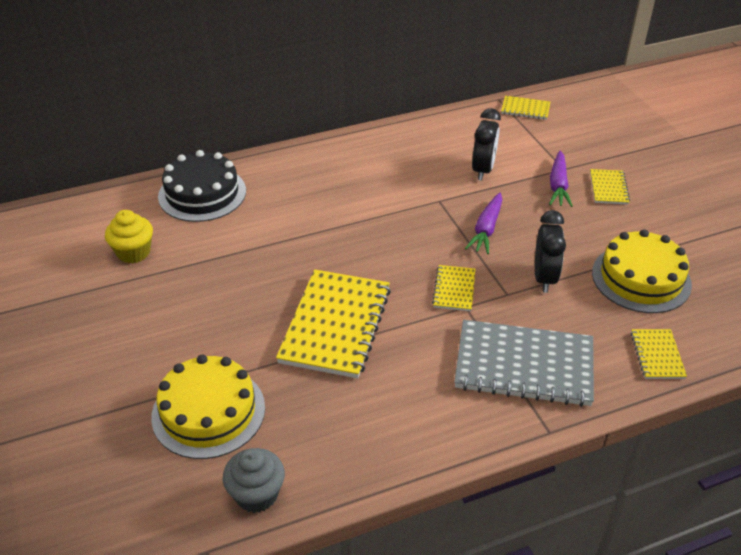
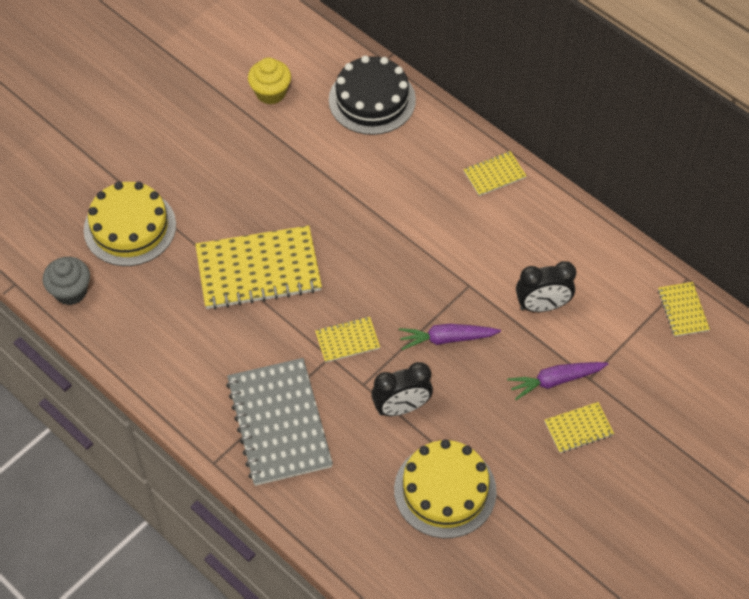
camera: 65 degrees right, 15 degrees up
yellow notebook [631,329,687,379] -> yellow notebook moved to [463,151,526,196]

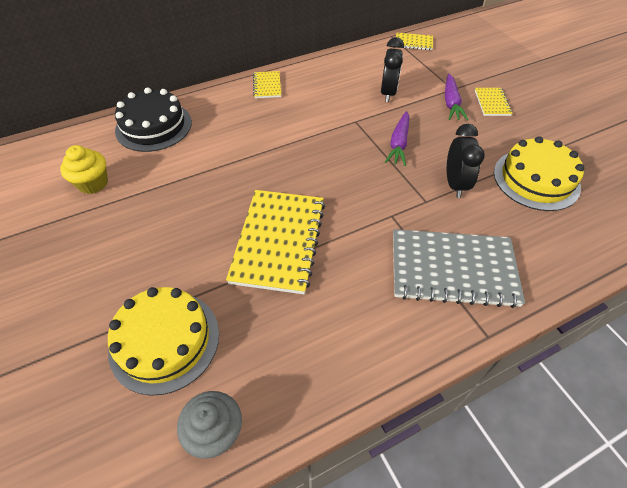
camera: 70 degrees left, 5 degrees down
yellow notebook [315,317,380,363] -> none

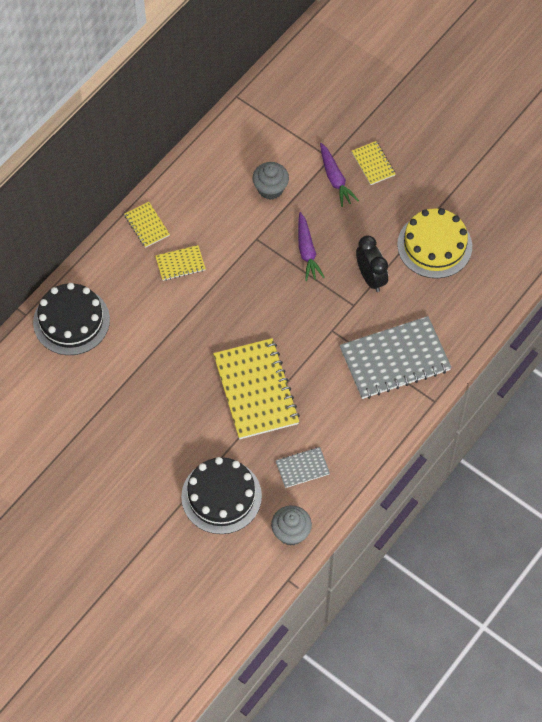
camera: 25 degrees left, 10 degrees up
yellow cupcake [60,145,108,194] -> none
yellow cake [108,287,219,396] -> black cake [181,457,262,534]
black clock [381,37,404,102] -> grey cupcake [252,162,289,200]
yellow notebook [396,33,433,50] -> yellow notebook moved to [155,245,206,281]
none -> grey notebook [276,447,330,488]

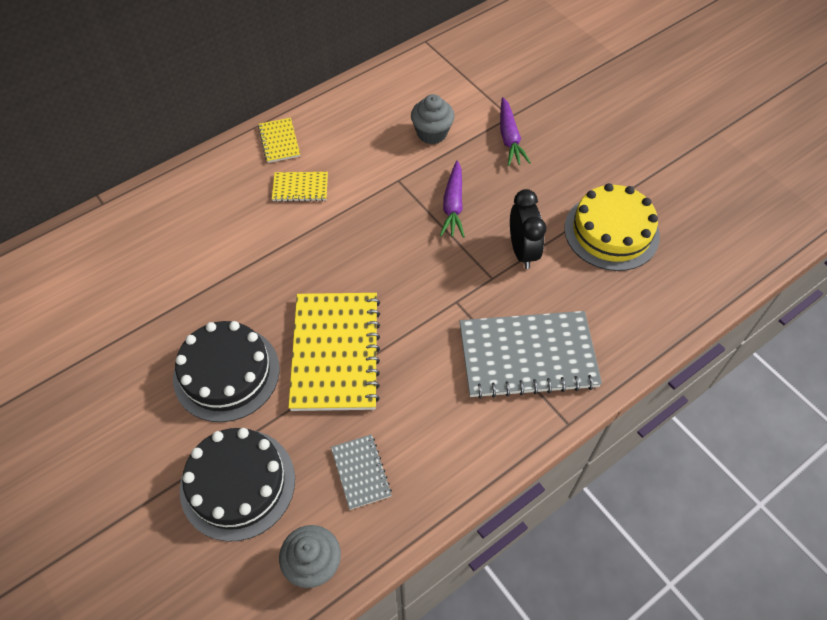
camera: 15 degrees right, 5 degrees down
black cake [33,283,110,355] -> black cake moved to [173,321,280,422]
grey notebook [276,447,330,488] -> grey notebook turned 75 degrees clockwise [331,434,392,510]
yellow notebook [352,141,395,185] -> none

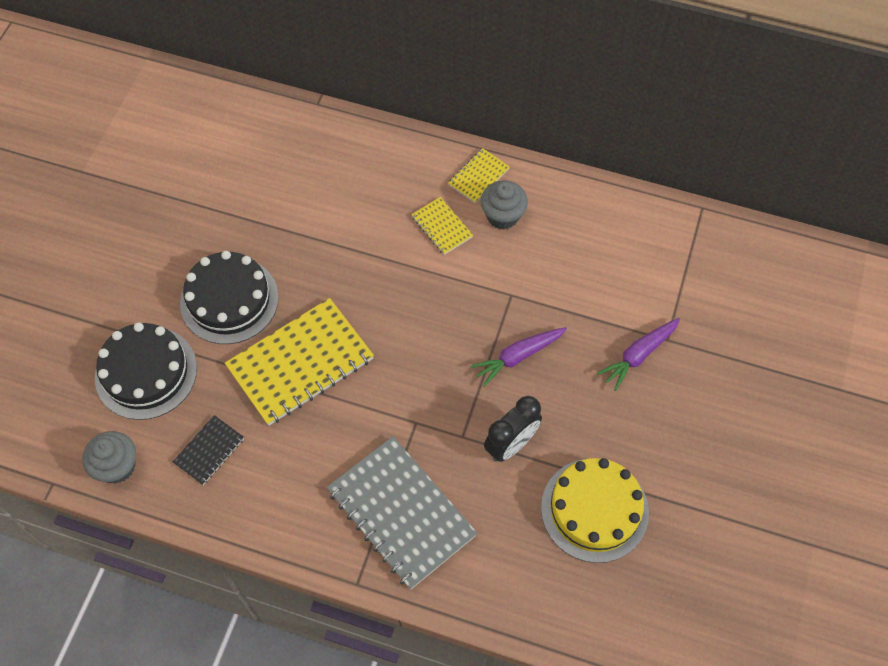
camera: 55 degrees right, 5 degrees up
grey notebook [331,434,392,510] -> black notebook [173,415,244,485]
grey cupcake [411,94,455,144] -> grey cupcake moved to [480,181,528,229]

